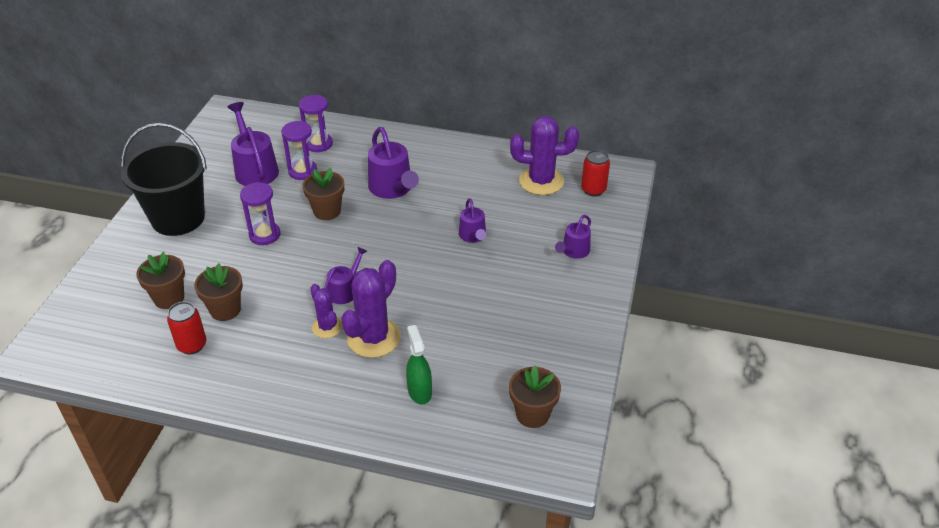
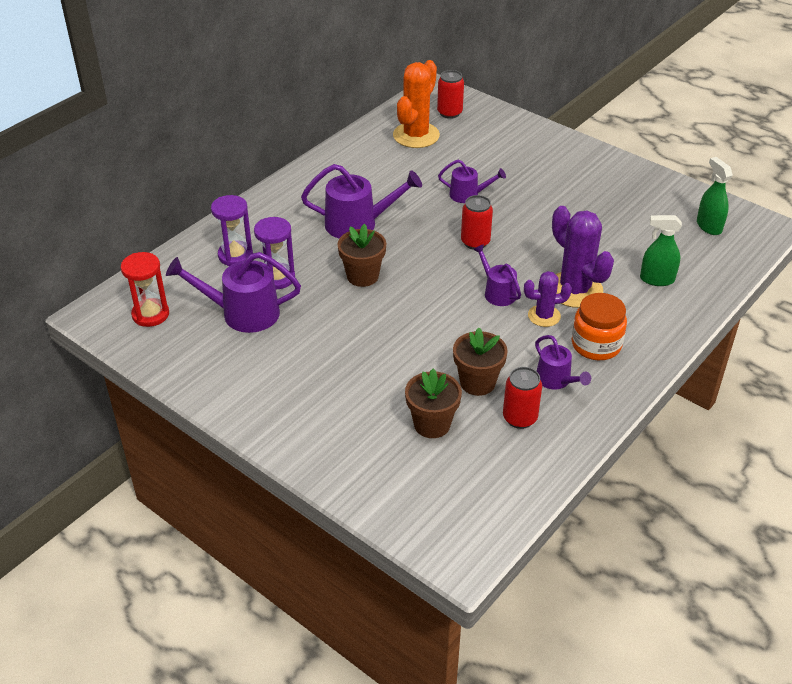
camera: 65 degrees left, 0 degrees up
black bucket [121,123,207,236] -> none
purple hourglass [240,182,280,245] -> none
brown flower pot [509,365,561,428] -> green spray bottle [697,157,733,235]
purple cactus [510,116,579,195] -> orange cactus [393,60,440,148]
purple watering can [555,215,591,259] -> purple watering can moved to [535,335,591,390]
none -> red hourglass [121,252,169,327]
none -> red can [461,195,493,249]
none -> orange jar [572,293,627,360]

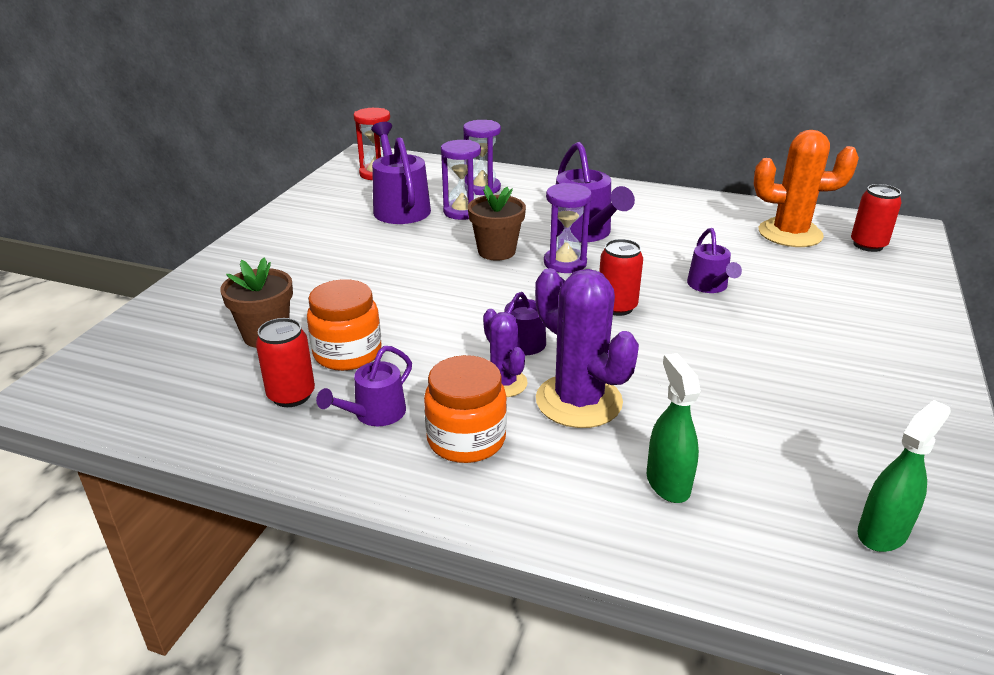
camera: 70 degrees right, 10 degrees down
brown flower pot [453,327,508,396] -> orange jar [307,279,381,371]
purple cactus [552,206,614,308] -> purple cactus turned 75 degrees counterclockwise [535,268,639,428]
none -> purple hourglass [544,183,592,273]

